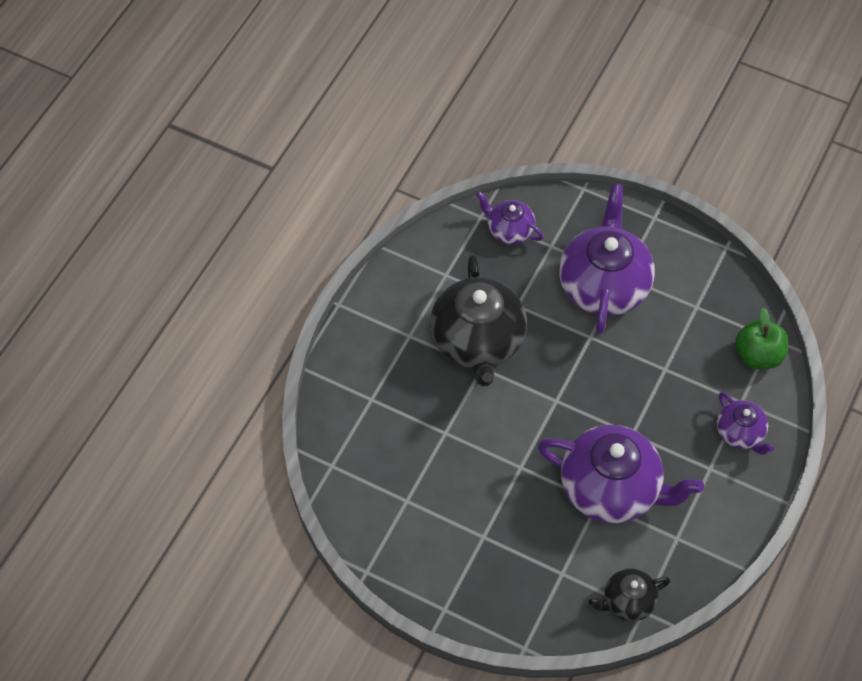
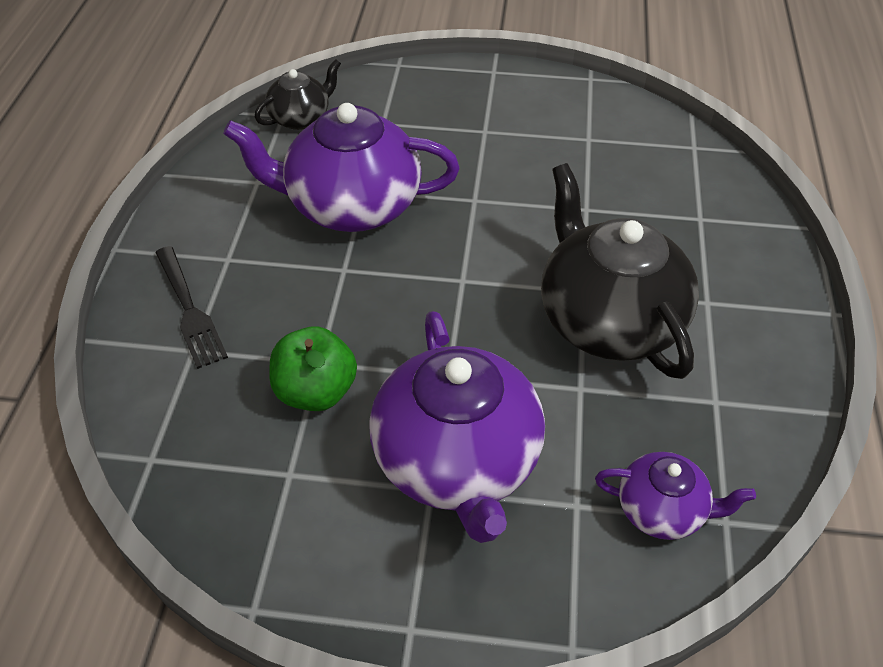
camera: 160 degrees right, 10 degrees down
purple teapot [717,392,774,455] -> black fork [155,246,228,369]
green apple [735,308,788,369] -> green apple moved to [269,326,357,411]

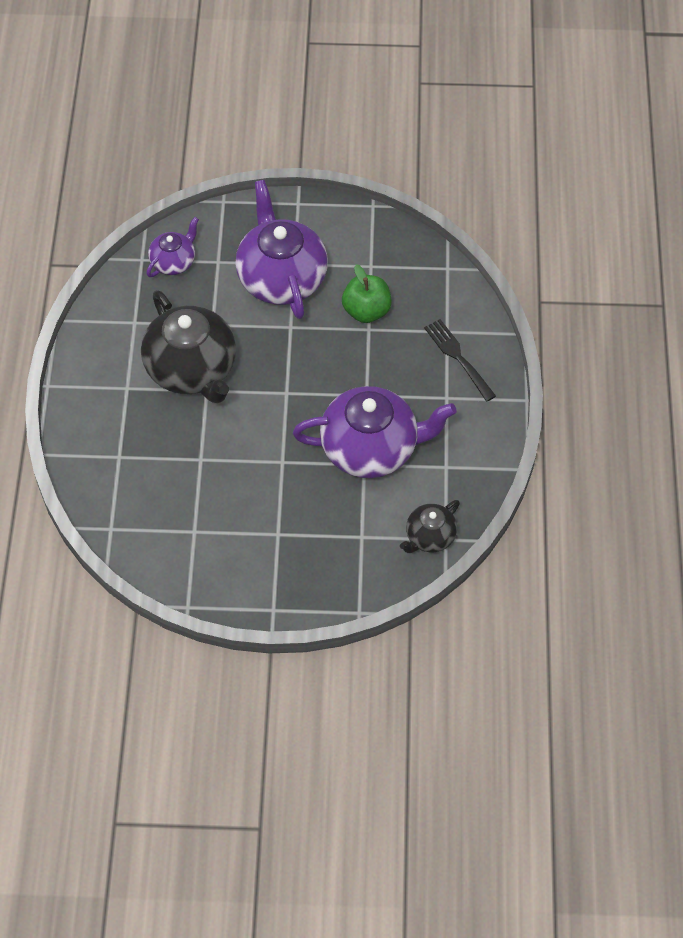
camera: 175 degrees right, 10 degrees up
purple teapot [595,452,756,540] -> purple teapot turned 120 degrees clockwise [146,217,199,277]

